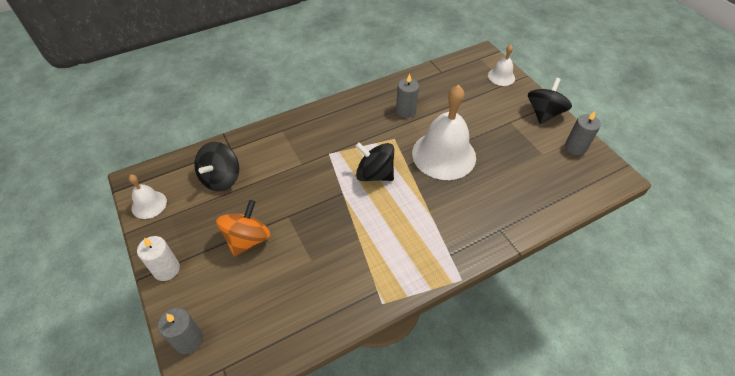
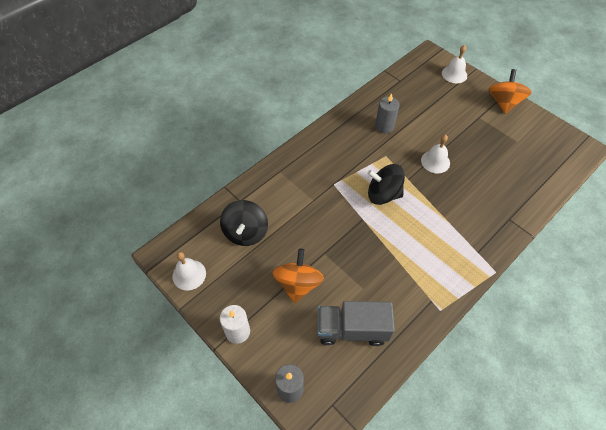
camera: 15 degrees left, 5 degrees up
white bell [412,85,476,180] -> white bell [421,134,450,173], size x0.49
black spinning top [528,78,572,124] -> orange spinning top [489,69,532,114]
grey candle [565,111,601,155] -> none
none -> grey truck [318,301,395,346]

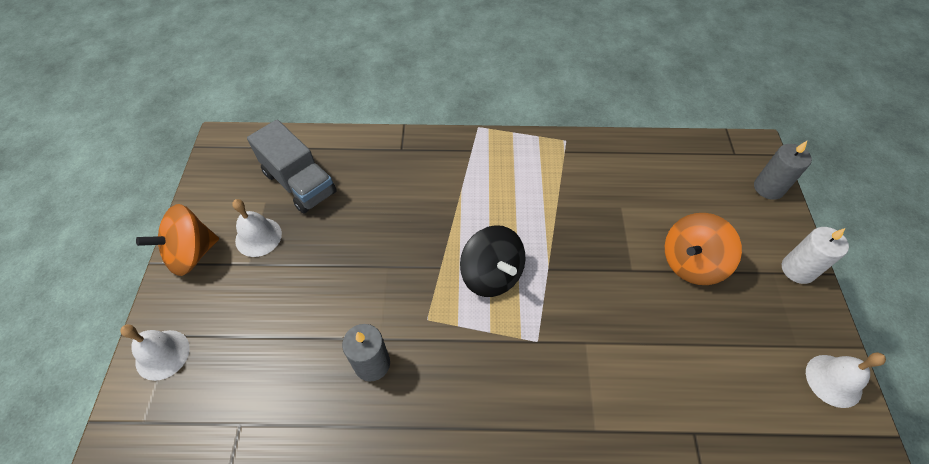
camera: 135 degrees left, 0 degrees up
black spinning top [220,200,268,246] -> none
grey truck [318,301,395,346] -> grey truck moved to [247,120,337,214]
white bell [421,134,450,173] -> white bell moved to [232,199,282,257]

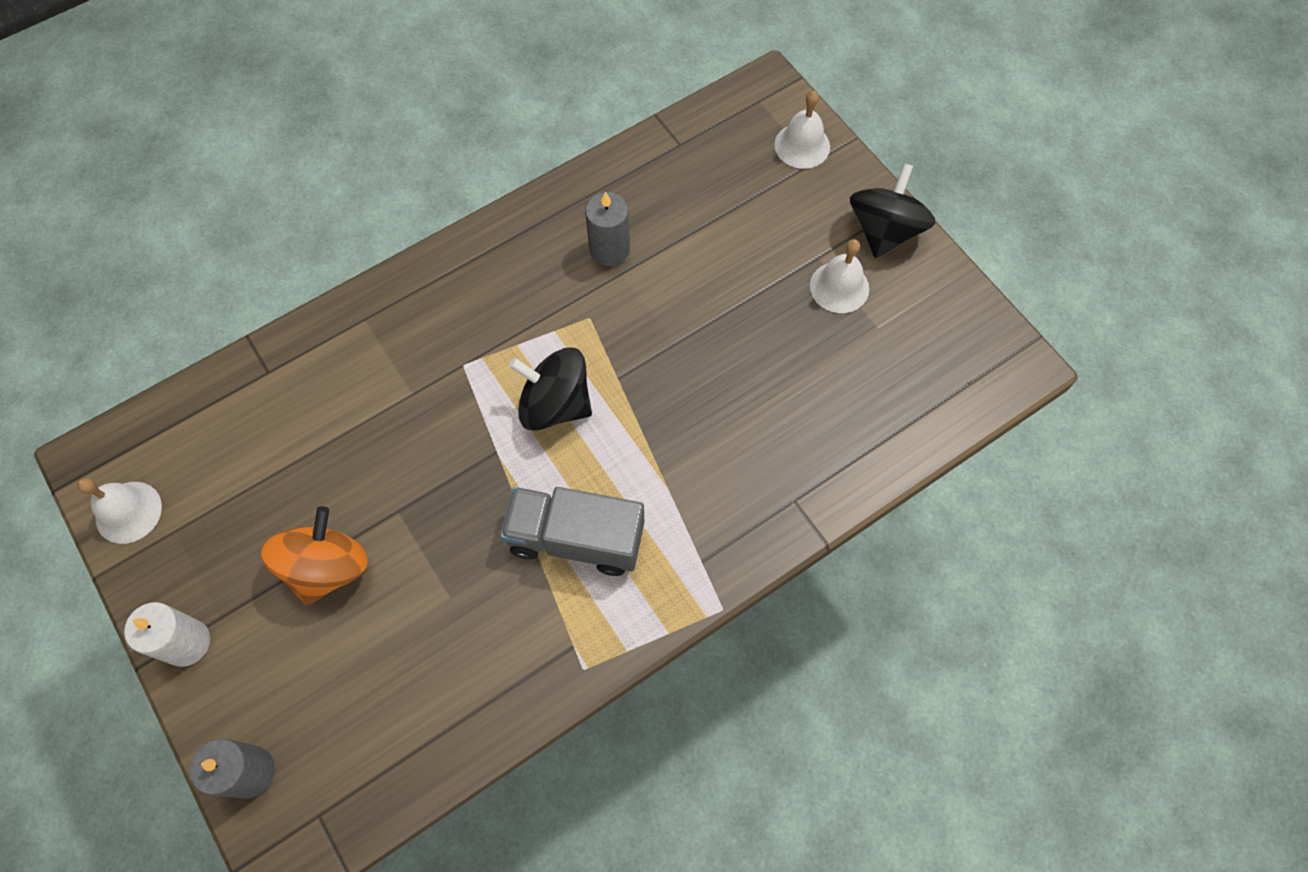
camera: 145 degrees right, 10 degrees up
orange spinning top [136,204,219,276] -> black spinning top [850,163,936,258]
grey truck [247,120,337,214] -> grey truck moved to [500,487,644,576]

